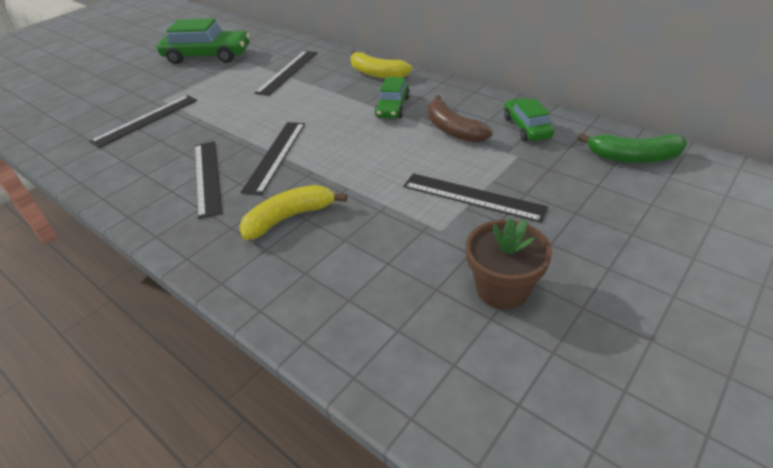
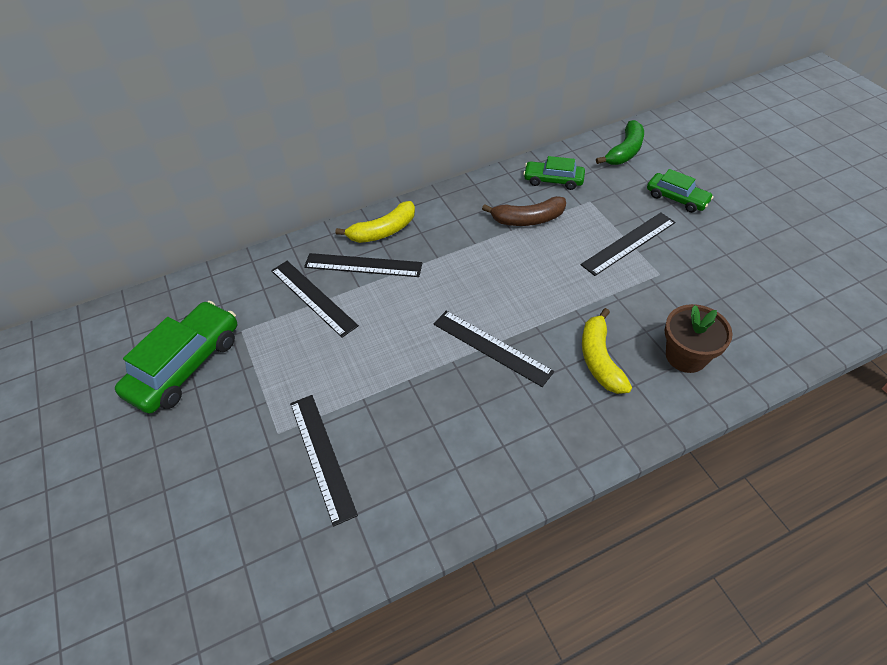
camera: 65 degrees left, 10 degrees up
black ruler [195,141,223,219] -> black ruler moved to [304,253,422,277]
green car [375,77,410,119] -> green car moved to [647,169,714,213]
brown flower pot [466,218,552,310] -> brown flower pot moved to [665,304,733,373]

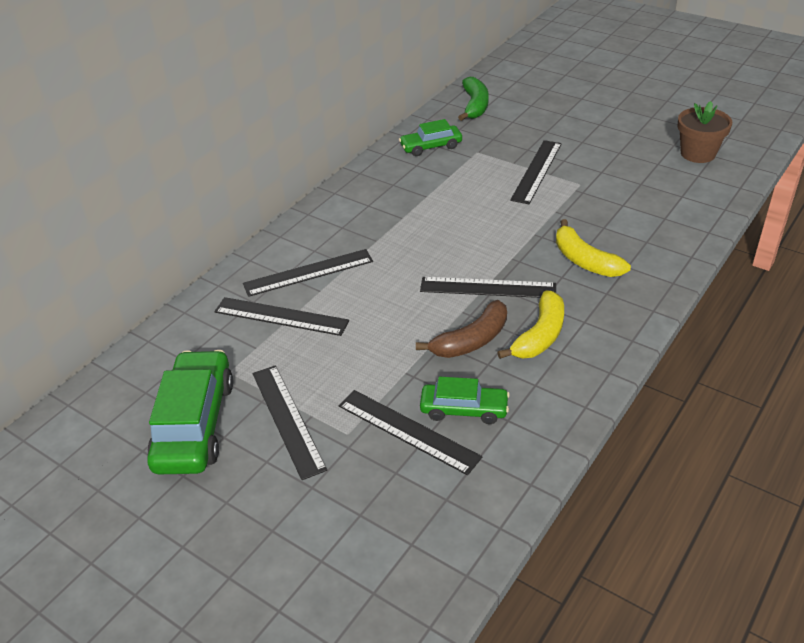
camera: 30 degrees left, 10 degrees down
yellow banana [335,201,415,243] -> yellow banana moved to [497,291,564,359]
brown banana [482,196,566,226] -> brown banana moved to [416,300,507,358]
green car [647,169,714,213] -> green car moved to [420,377,510,424]
brown flower pot [665,304,733,373] -> brown flower pot moved to [677,101,732,163]
none -> black ruler [253,365,327,480]

